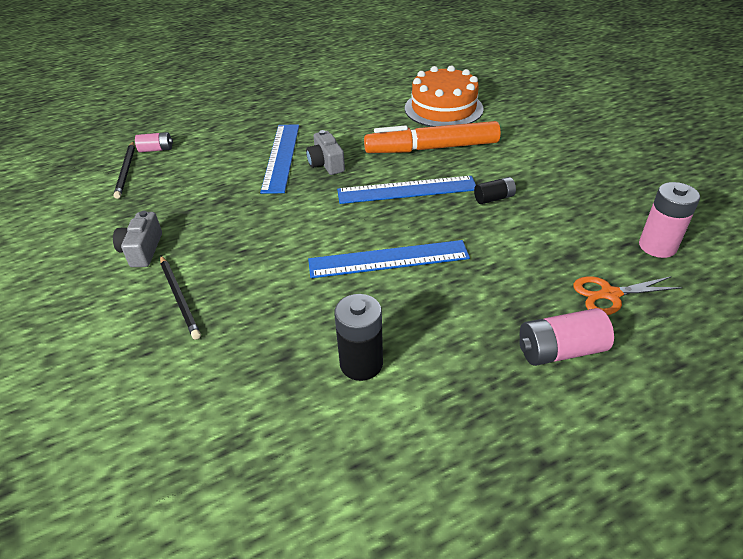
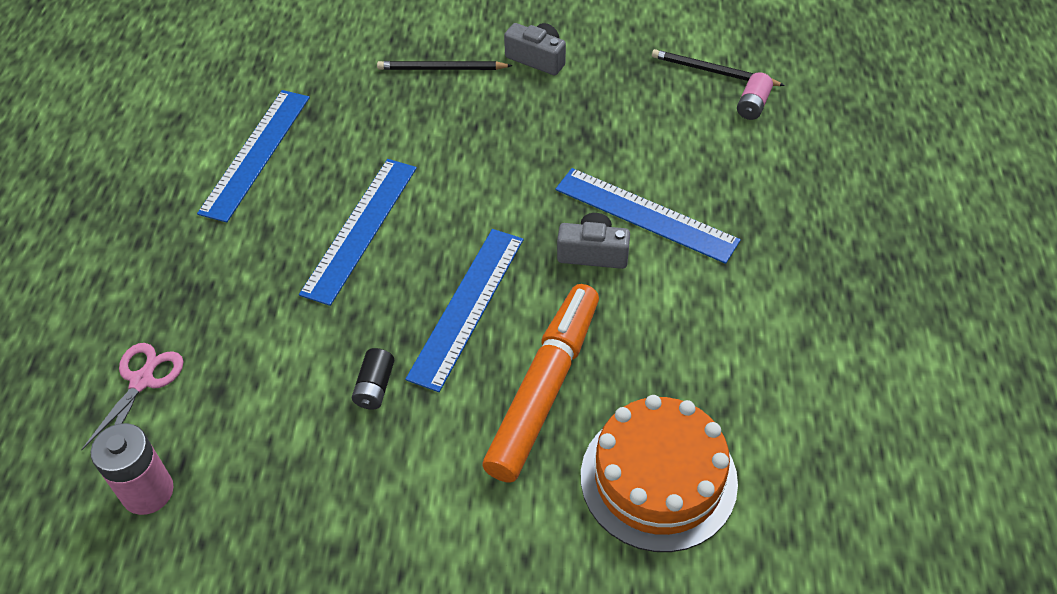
camera: 120 degrees right, 10 degrees up
black battery [334,294,383,381] -> blue ruler [197,90,310,223]
pink battery [519,308,614,366] -> none
orange scissors [573,276,683,315] -> pink scissors [81,343,183,450]

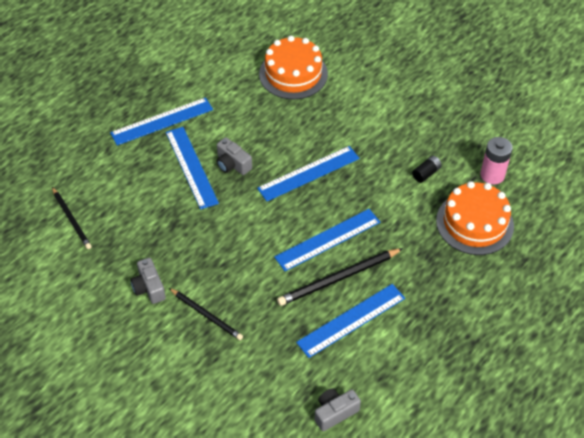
camera: 145 degrees left, 0 degrees up
pink scissors [81,343,183,450] -> orange cake [436,181,514,255]
black battery [352,348,395,409] -> black battery moved to [412,156,442,183]
orange marker [482,284,599,483] -> none
pink battery [737,72,773,120] -> none
none -> blue ruler [110,97,213,146]
none -> black pencil [277,248,403,306]
none -> grey camera [315,388,361,431]

